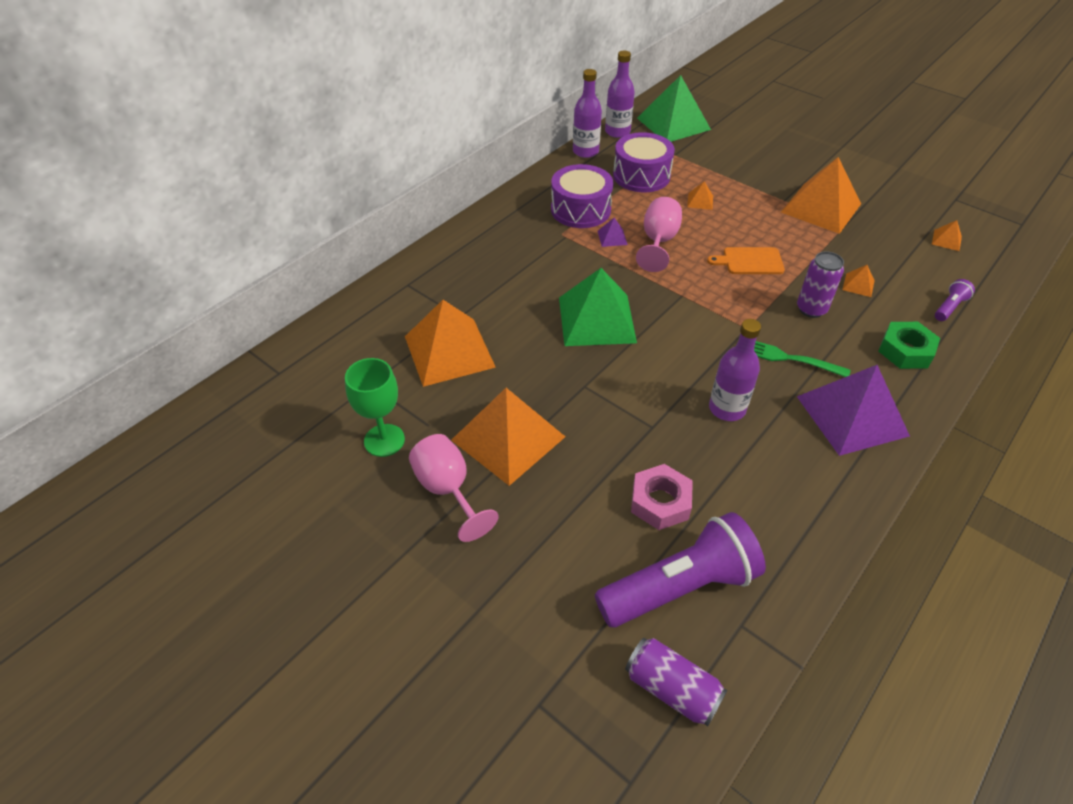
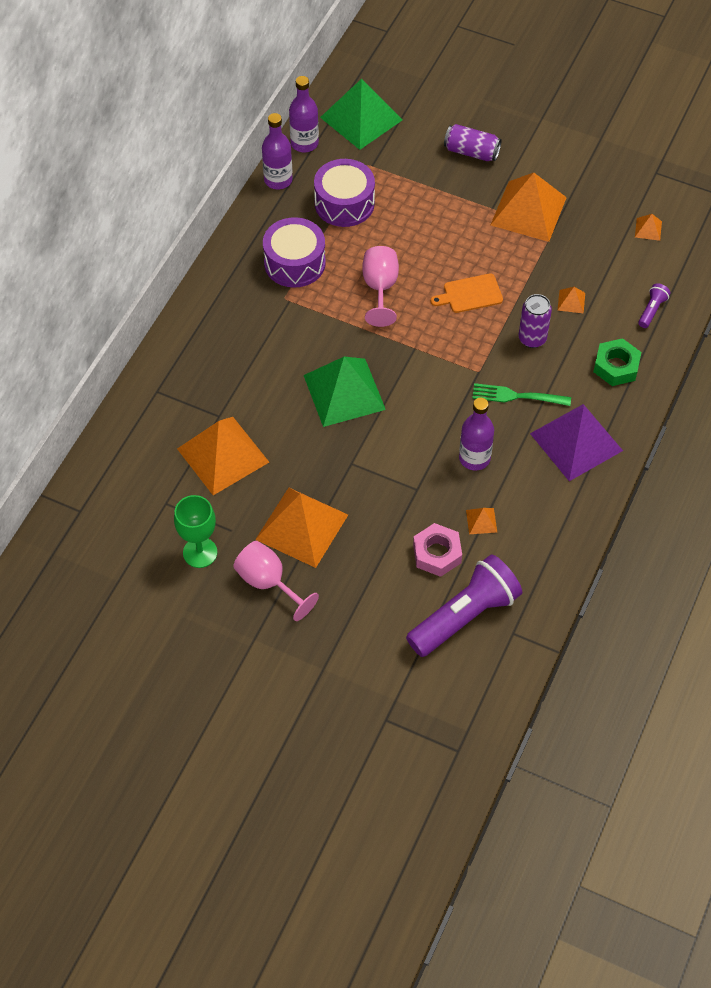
camera: 15 degrees left, 10 degrees up
purple pyramid [598,218,628,247] -> none
purple can [625,638,728,727] -> purple can moved to [444,124,502,161]
orange pyramid [687,182,713,210] -> orange pyramid moved to [466,508,497,534]

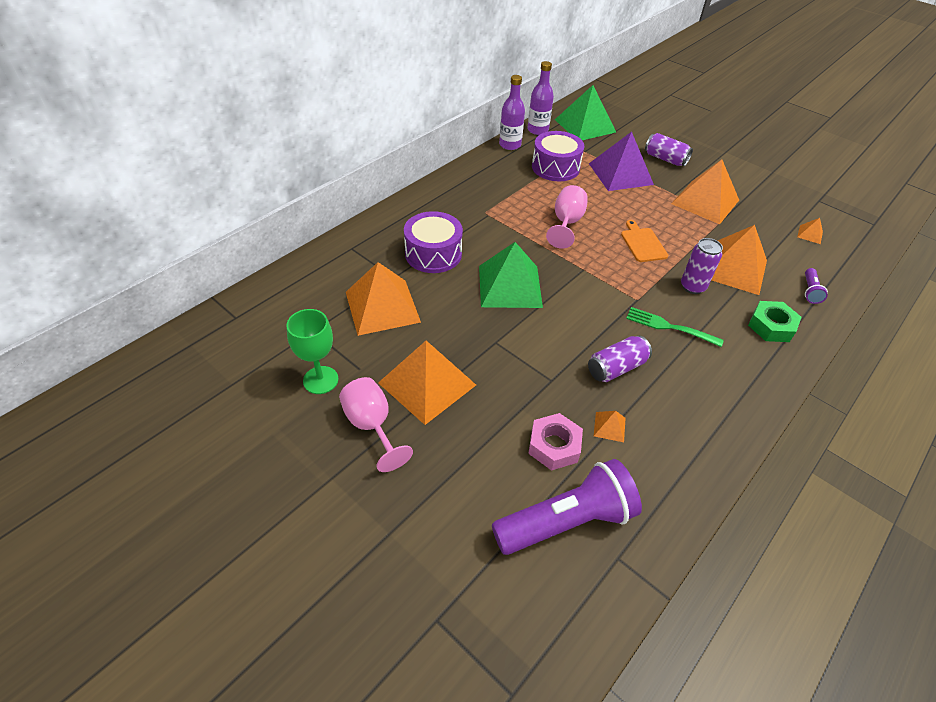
camera: 15 degrees right, 10 degrees down
purple drum [263,217,326,287] -> purple drum moved to [404,211,463,273]
orange cutting board [430,273,503,313] -> orange cutting board turned 75 degrees clockwise [621,220,668,262]
purple bottle [459,398,494,471] -> purple can [588,336,652,382]
purple pyramid [530,404,623,481] -> purple pyramid moved to [589,132,654,191]
orange pyramid [557,287,585,313] -> orange pyramid [712,225,767,295], size x2.43
purple flashlight [638,283,671,328] -> purple flashlight turned 150 degrees clockwise [805,268,828,304]

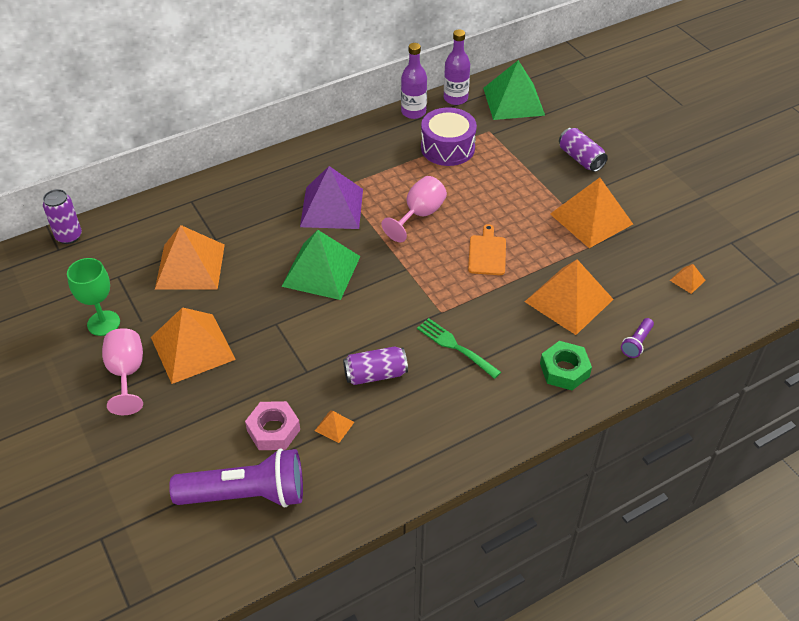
camera: 20 degrees right, 0 degrees up
purple drum [404,211,463,273] -> none
purple pyramid [589,132,654,191] -> purple pyramid moved to [300,166,363,229]
purple can [681,238,723,294] -> purple can moved to [43,189,82,244]

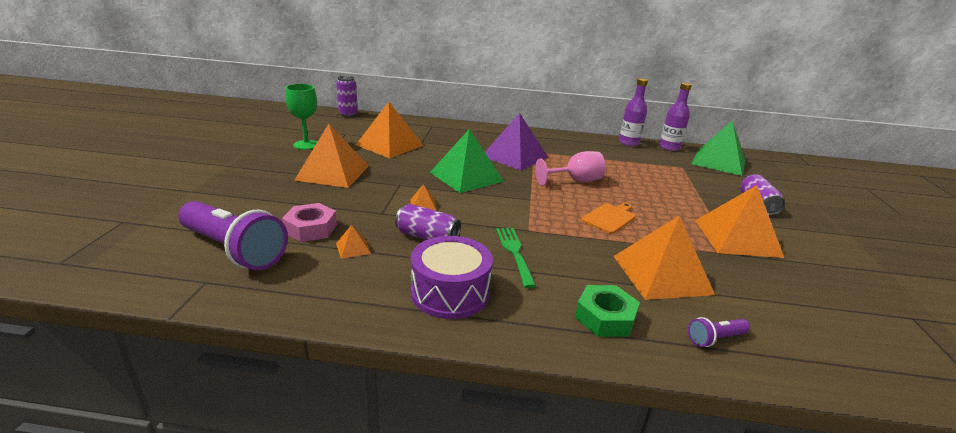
camera: 35 degrees right, 20 degrees down
pink goblet [102,328,143,415] -> none
purple drum [421,107,477,166] -> purple drum moved to [411,236,493,319]
orange pyramid [670,264,706,294] -> orange pyramid moved to [410,184,437,211]

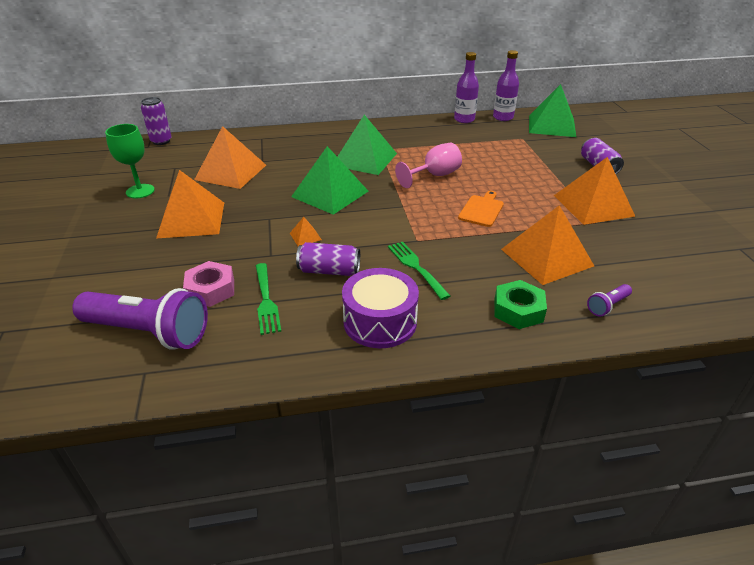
camera: 15 degrees left, 10 degrees up
orange pyramid [336,225,371,259] -> green fork [256,263,281,335]
purple pyramid [485,113,548,171] -> green pyramid [337,115,397,175]

